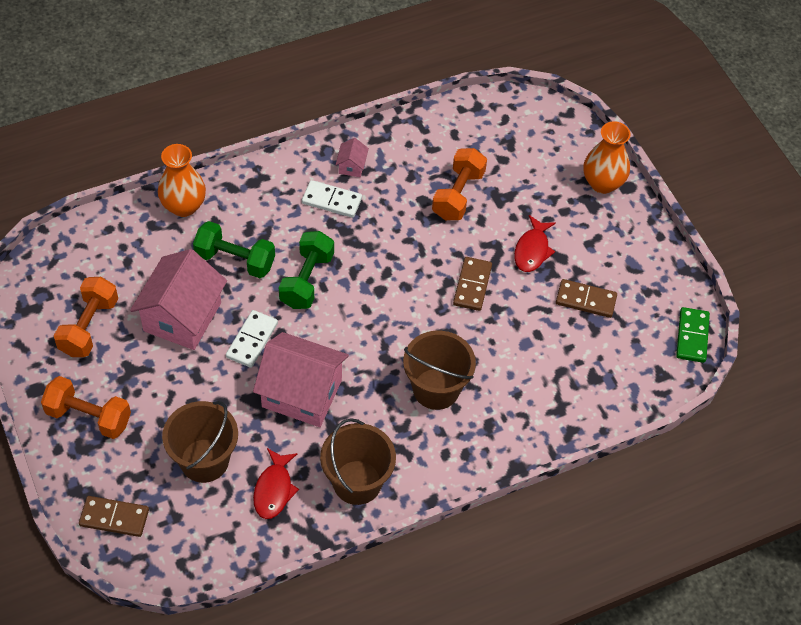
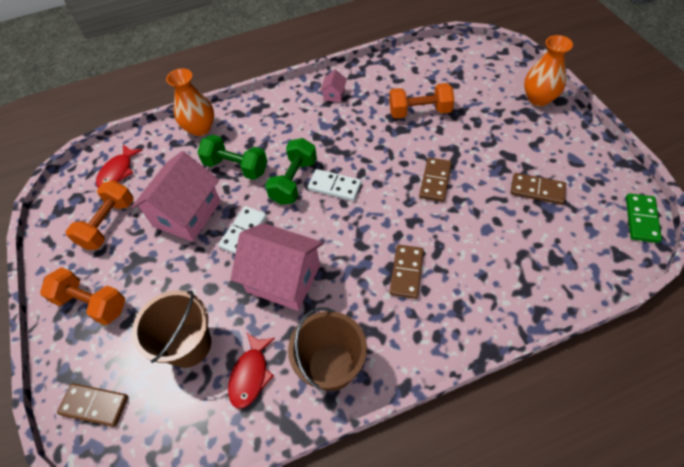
camera: 10 degrees right, 0 degrees up
white domino [302,180,362,218] -> white domino moved to [308,169,361,201]
brown bucket [403,331,476,410] -> brown domino [389,245,424,299]
orange dumbbell [432,148,487,220] -> orange dumbbell turned 60 degrees clockwise [389,83,454,119]
red fish [514,215,556,272] -> red fish moved to [96,145,143,188]

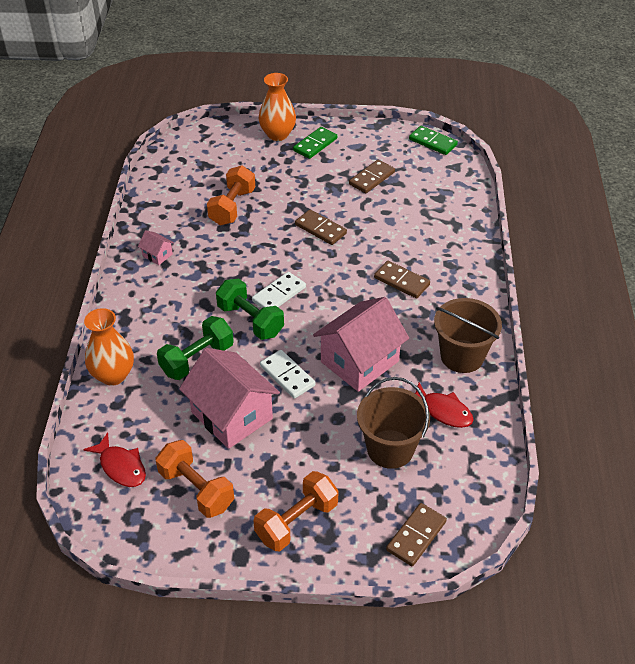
camera: 70 degrees left, 10 degrees down
none -> green domino [293,127,337,159]

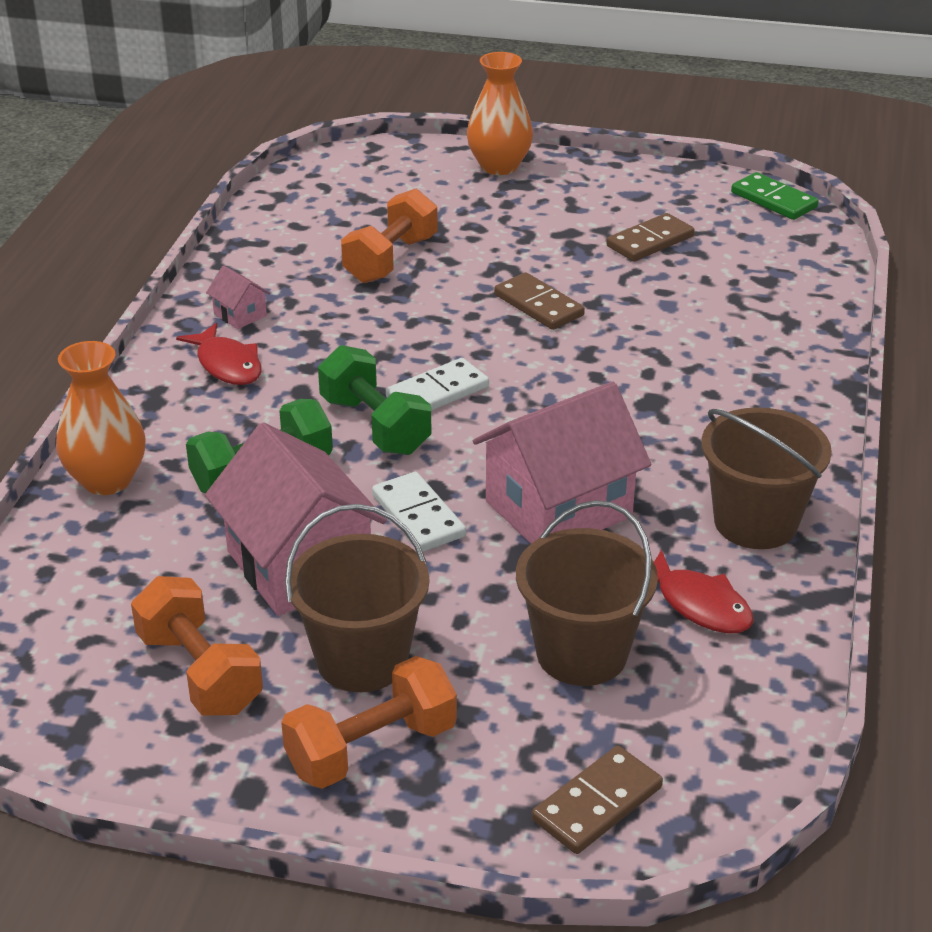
camera: 10 degrees right, 10 degrees down
red fish [83,432,146,487] -> red fish moved to [176,323,262,385]
green domino [293,127,337,159] -> none
brown domino [374,261,430,299] -> none
none -> brown bucket [285,504,429,692]

